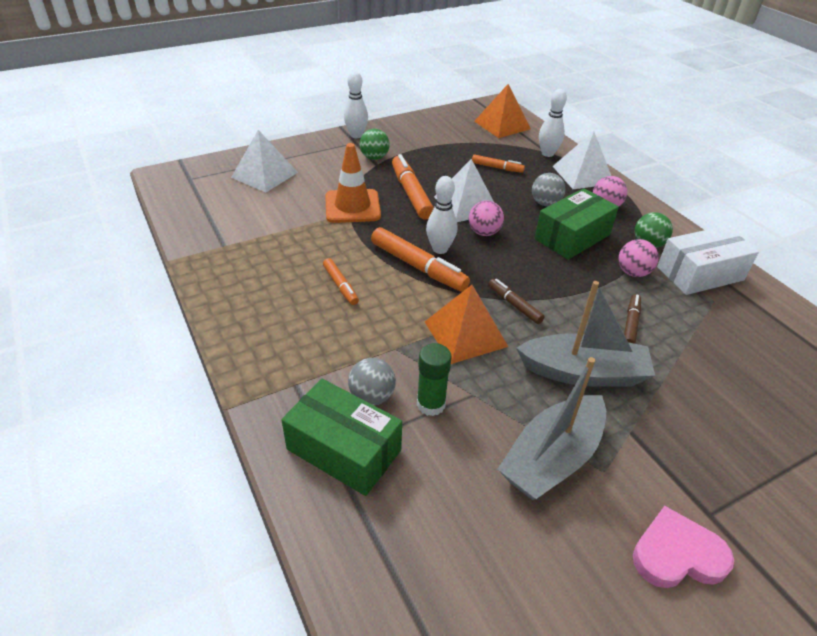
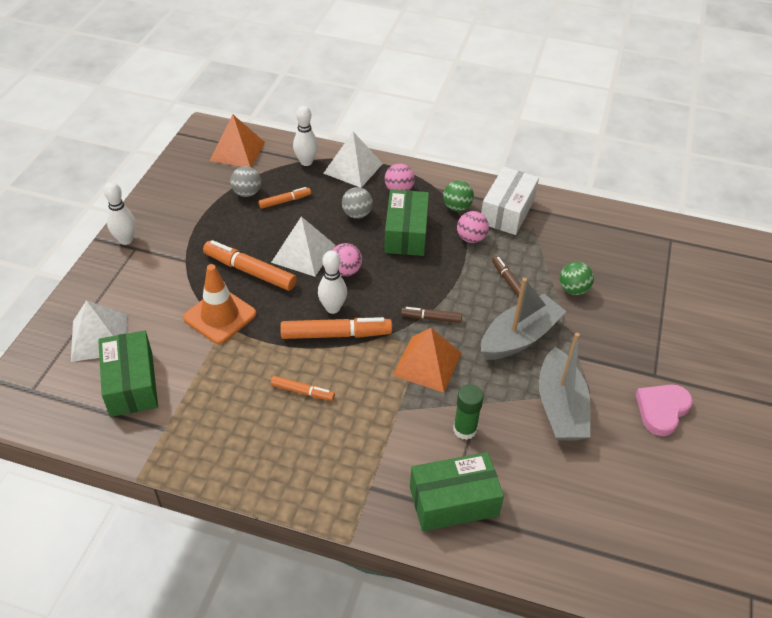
camera: 45 degrees left, 5 degrees up
grey ball [348,358,396,405] -> grey ball moved to [230,166,261,197]
green ball [360,129,390,160] -> green ball moved to [560,262,594,295]
none -> green box [98,330,158,417]

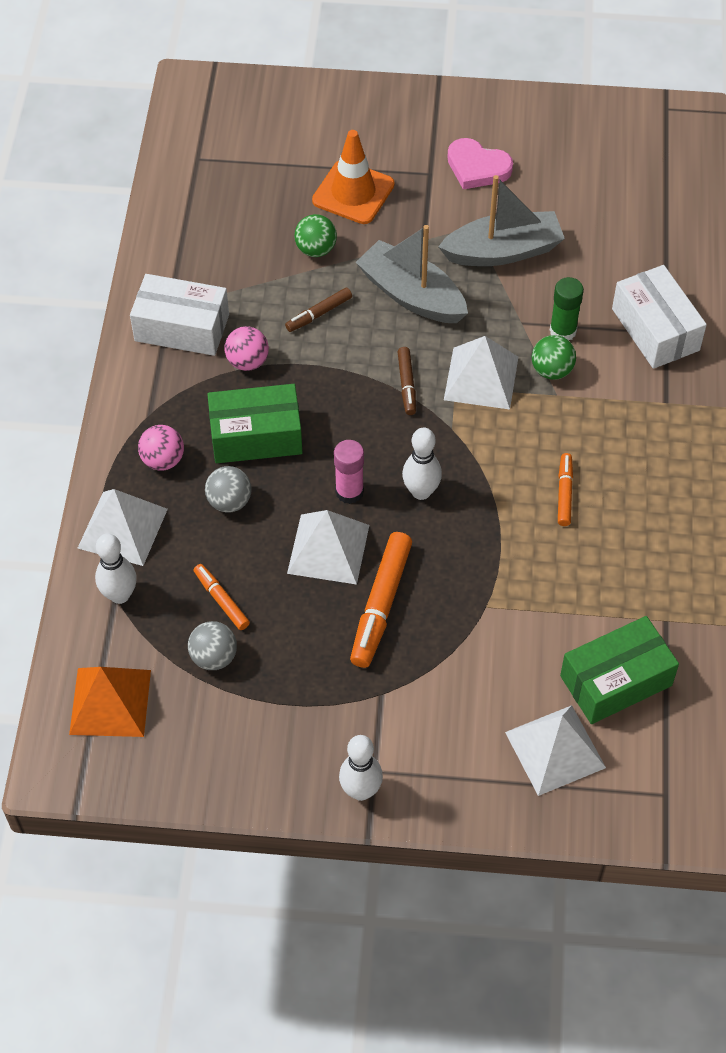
camera: 100 degrees left, 10 degrees up
orange traffic cone [183,264,256,344] -> orange traffic cone moved to [312,130,395,224]
orange marker [280,317,392,339] -> none
pink ball [332,243,362,276] -> pink glue stick [334,440,364,504]
orange pyramid [393,328,461,393] -> white pyramid [444,336,518,410]
green box [410,452,504,531] -> white box [612,265,707,369]
green ball [443,180,474,211] -> green ball moved to [532,335,576,380]

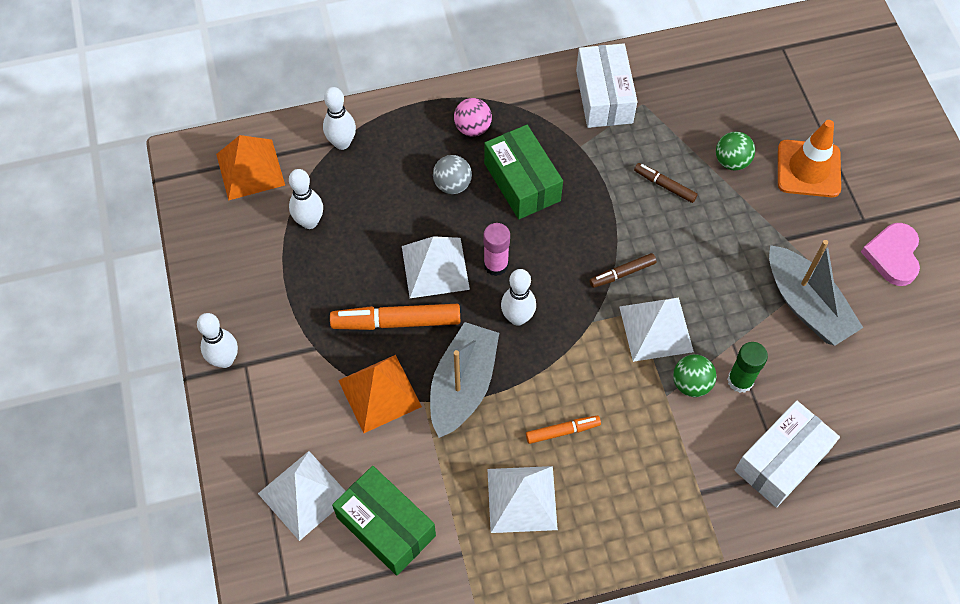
camera: 70 degrees right, 5 degrees up
white pyramid [77,489,168,566] -> white pyramid moved to [487,466,558,533]
grey ball [188,621,237,670] -> white bowling pin [289,169,323,229]
orange marker [193,564,250,630] -> none
pink ball [224,326,269,371] -> none
grey boat [356,225,468,323] -> grey boat moved to [430,322,499,438]
none -> orange pyramid [338,355,422,433]

